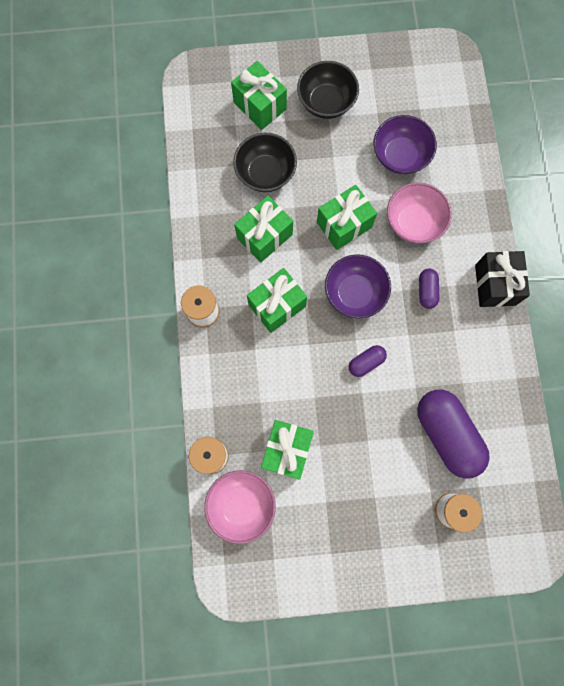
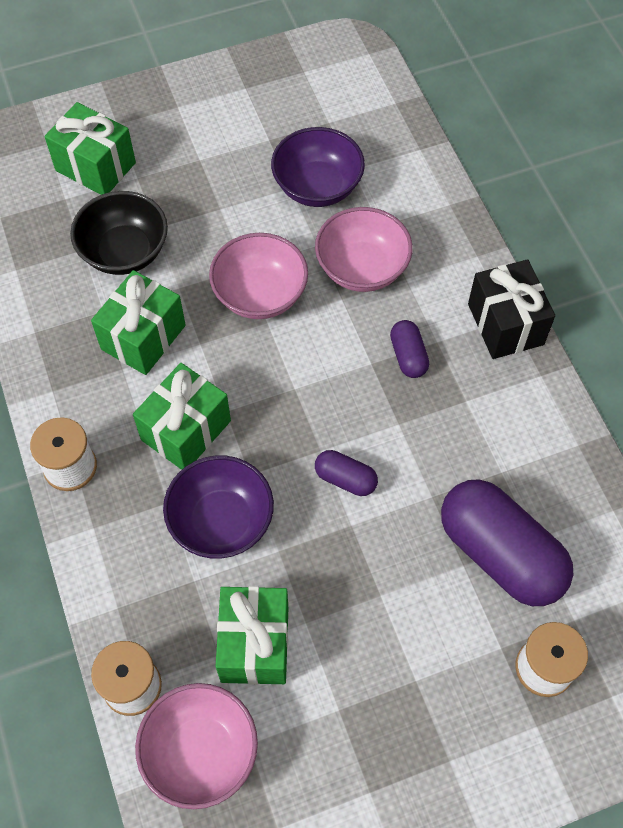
camera: 15 degrees left, 15 degrees down
black bowl [297,61,359,119] -> none
green gift [317,185,377,250] -> pink bowl [209,233,308,319]
purple bowl [325,254,391,318] -> purple bowl moved to [163,456,274,559]
purple capsule [349,345,387,377] -> purple capsule turned 75 degrees clockwise [315,450,378,496]

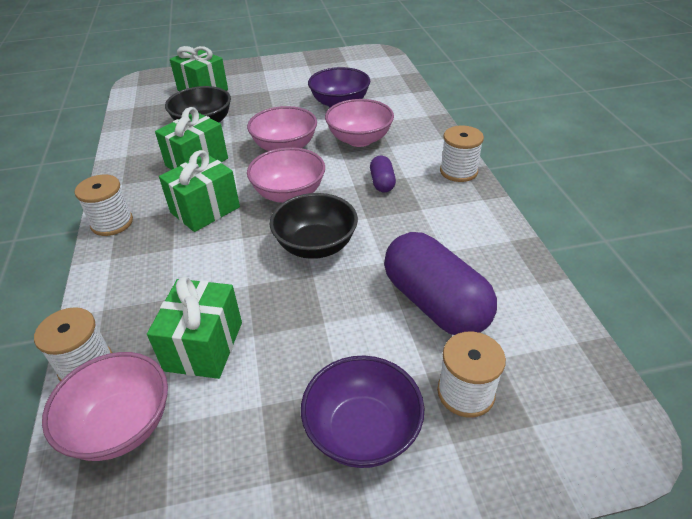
camera: 10 degrees right, 20 degrees down
purple bowl [163,456,274,559] -> purple bowl moved to [301,356,425,468]
purple capsule [315,450,378,496] -> black bowl [270,193,358,259]
black gift [468,259,555,359] -> white spool [440,125,484,182]
none -> pink bowl [247,147,325,203]

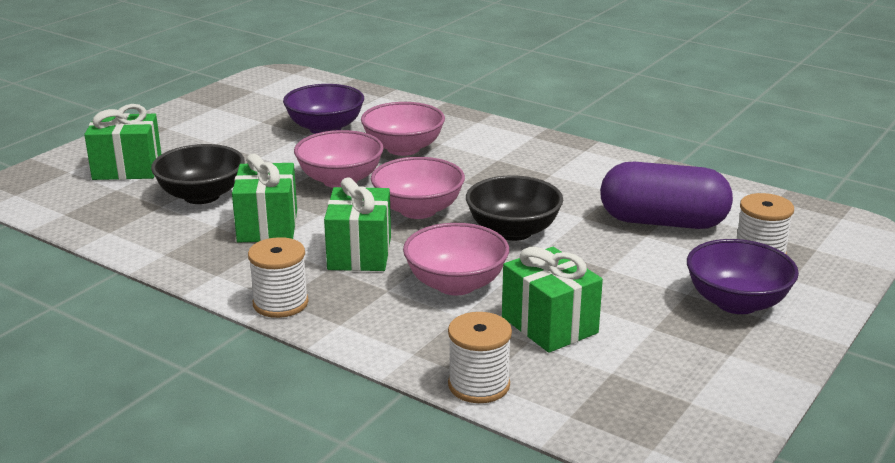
camera: 45 degrees left, 15 degrees down
pink bowl [42,352,168,461] -> pink bowl moved to [403,223,509,295]
purple capsule [370,155,396,192] -> none
white spool [440,125,484,182] -> none

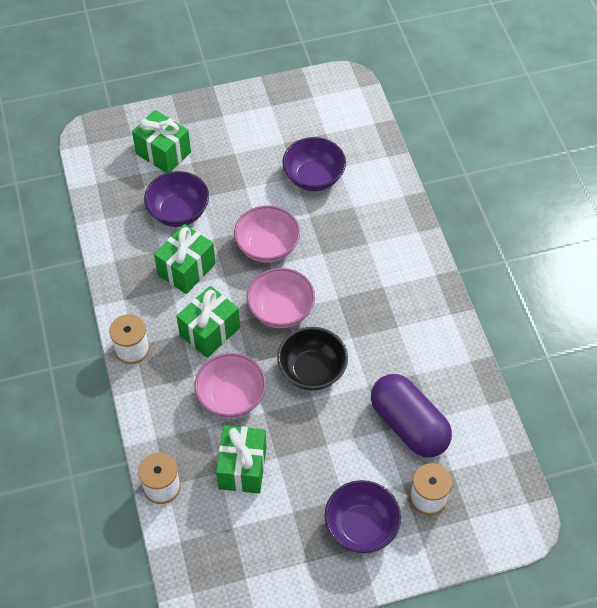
camera: 40 degrees right, 30 degrees up
black bowl [151,144,245,204] -> purple bowl [144,171,209,227]
pink bowl [361,102,445,156] -> none

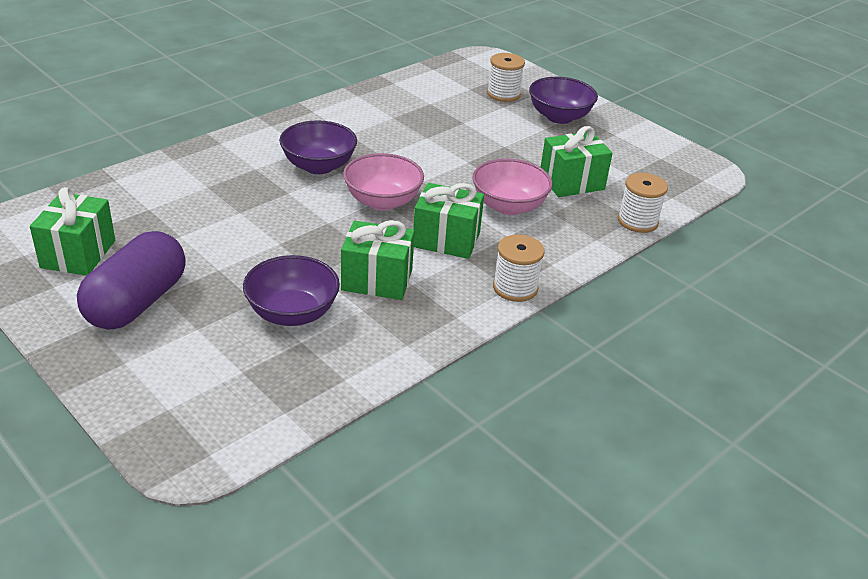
camera: 120 degrees left, 20 degrees down
green gift [132,110,191,173] -> green gift moved to [30,187,115,276]
pink bowl [234,205,300,263] -> none
black bowl [277,327,348,390] -> none
purple bowl [282,137,346,191] -> purple bowl moved to [279,120,357,174]
purple capsule [371,374,452,457] -> purple capsule moved to [77,231,186,330]

